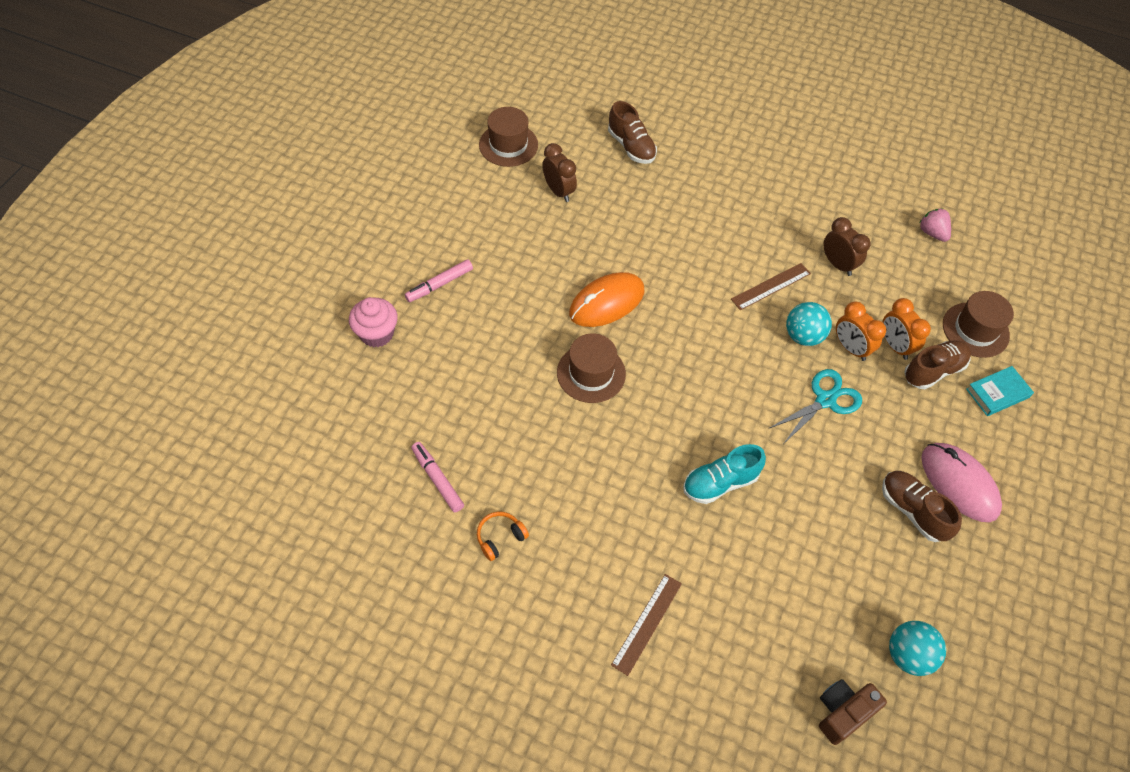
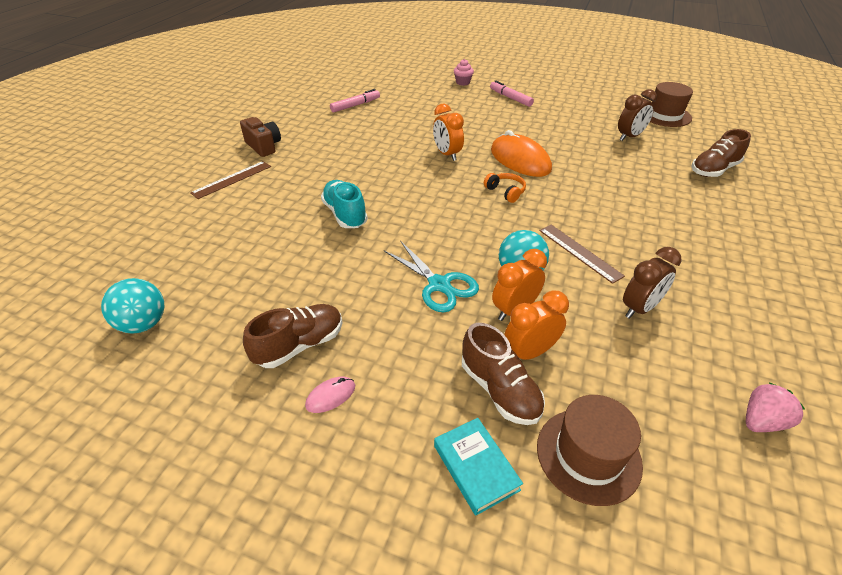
camera: 90 degrees right, 15 degrees down
pink cupcake [349,297,398,347] -> pink cupcake [454,59,474,86], size x0.64
orange headphones [477,512,529,561] -> orange headphones moved to [484,173,526,203]
brown hat [557,333,626,403] -> orange clock [433,104,464,161]
brown ruler [611,574,682,676] -> brown ruler turned 75 degrees counterclockwise [190,161,271,199]
brown camera [819,679,887,745] -> brown camera moved to [240,117,281,157]
pink mouse [921,443,1002,522] -> pink mouse [305,377,355,413], size x0.44

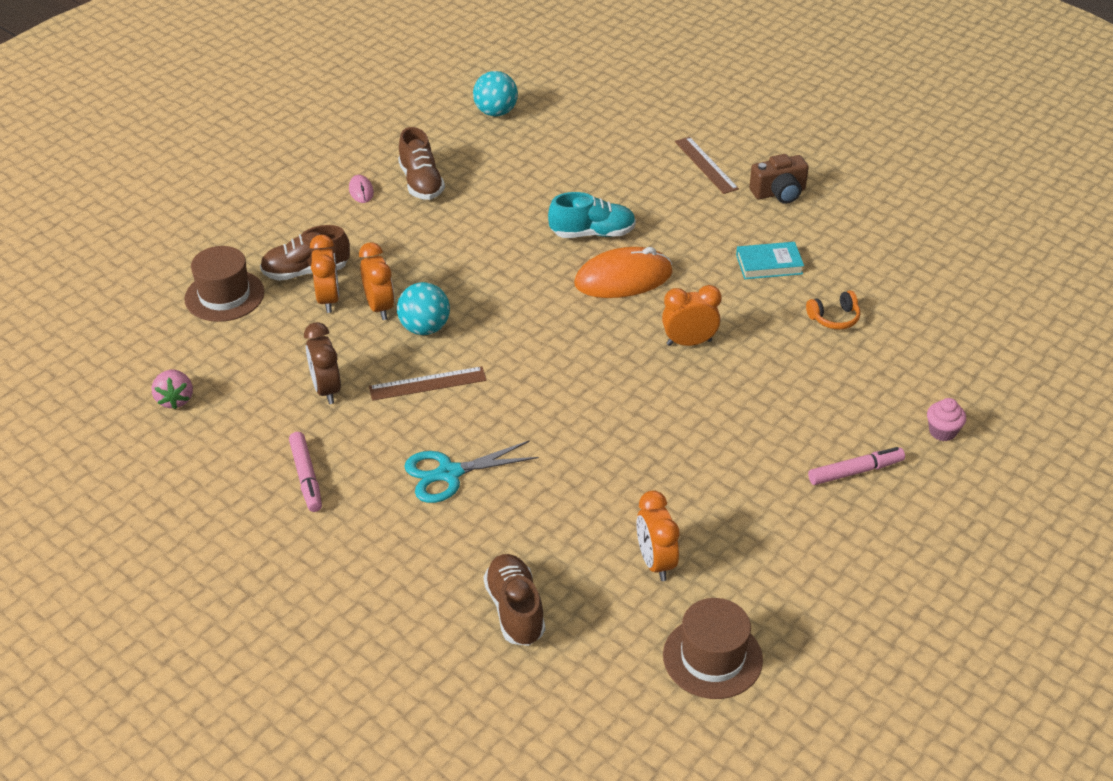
camera: 110 degrees right, 0 degrees up
pink marker [330,89,380,112] -> pink marker moved to [289,432,322,512]
turquoise scissors [384,241,479,312] -> turquoise scissors moved to [404,440,539,503]
turquoise book [434,418,523,516] -> turquoise book moved to [736,242,804,279]
orange headphones [484,173,526,203] -> orange headphones moved to [806,291,860,330]
orange mouse [491,130,552,177] -> orange mouse moved to [574,247,673,298]
brown clock [618,89,657,141] -> orange clock [636,490,680,581]

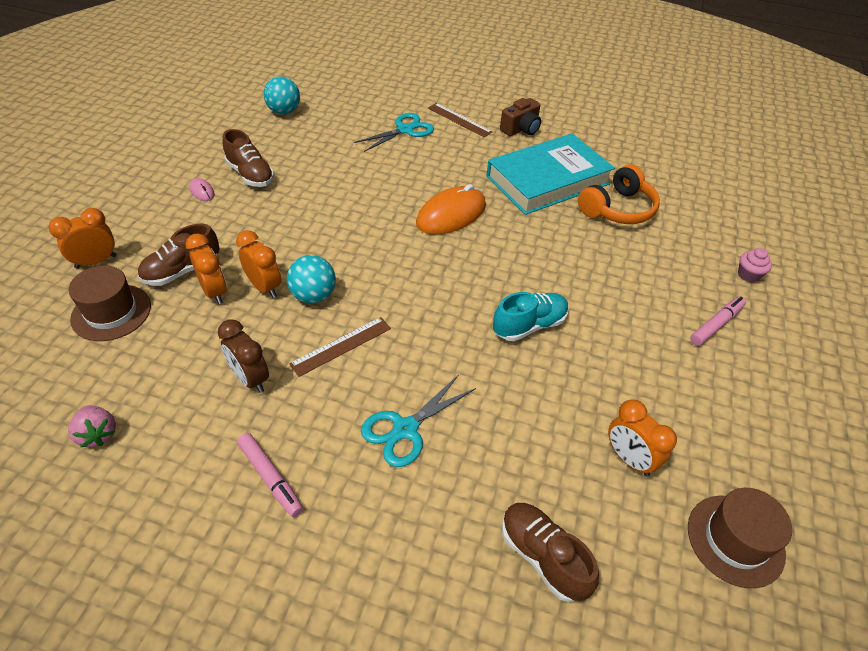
camera: 25 degrees left, 5 degrees up
turquoise shoe [548,192,636,238] -> turquoise shoe moved to [493,292,569,341]
orange clock [662,285,722,346] -> orange clock moved to [49,208,117,269]
turquoise book [736,242,804,279] -> turquoise book [486,133,615,215], size x2.28
orange headphones [806,291,860,330] -> orange headphones [578,164,660,224], size x1.89
none -> turquoise scissors [354,113,434,152]

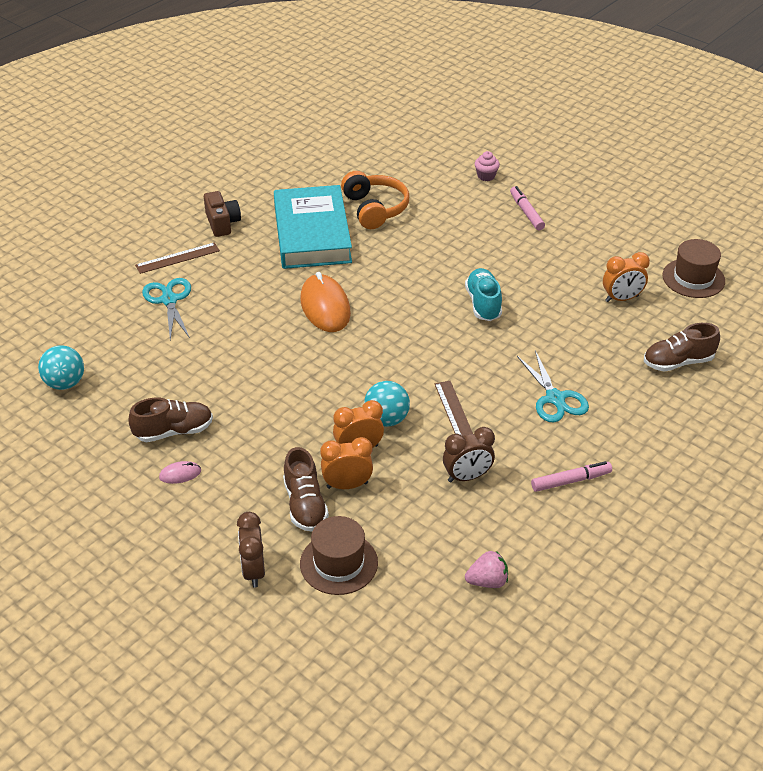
camera: 65 degrees left, 5 degrees down
orange clock [49,208,117,269] -> brown clock [237,512,265,588]

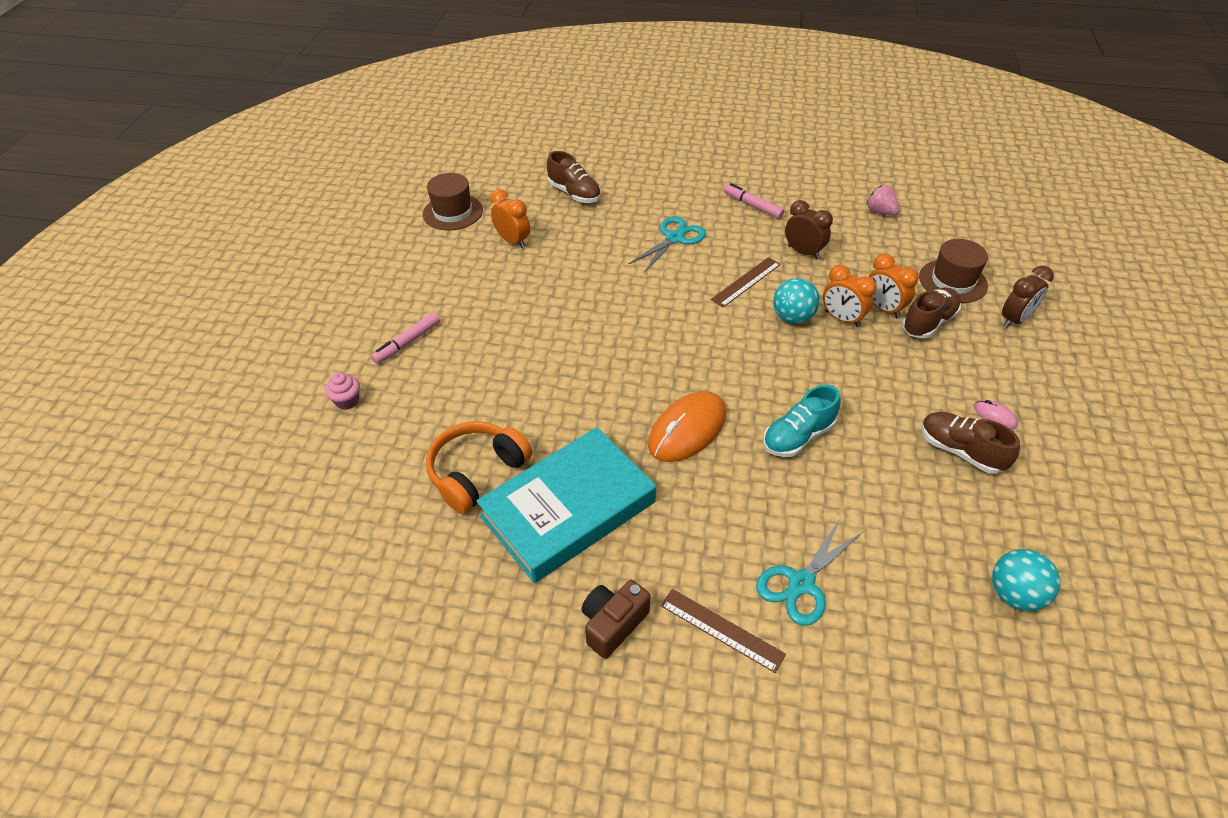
camera: 120 degrees left, 5 degrees up
turquoise shoe [465,268,502,321] -> turquoise shoe moved to [763,385,841,457]

